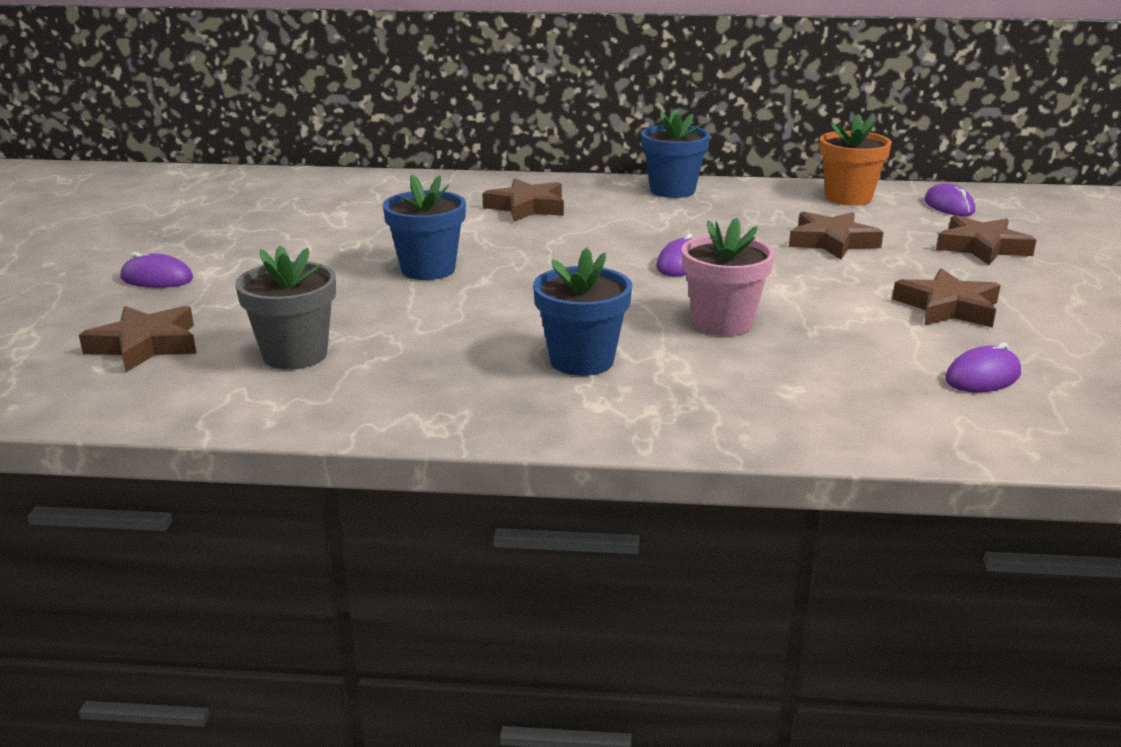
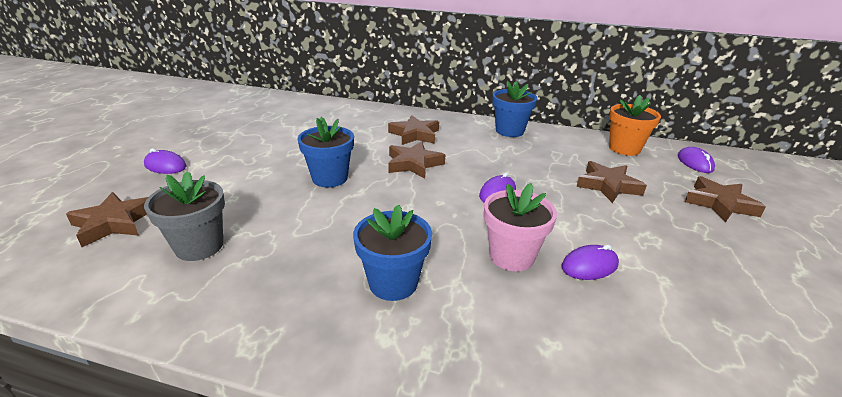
camera: 10 degrees right, 5 degrees up
brown star [892,268,1001,328] -> brown star moved to [388,141,445,179]
purple mouse [945,342,1021,392] -> purple mouse moved to [561,245,619,280]

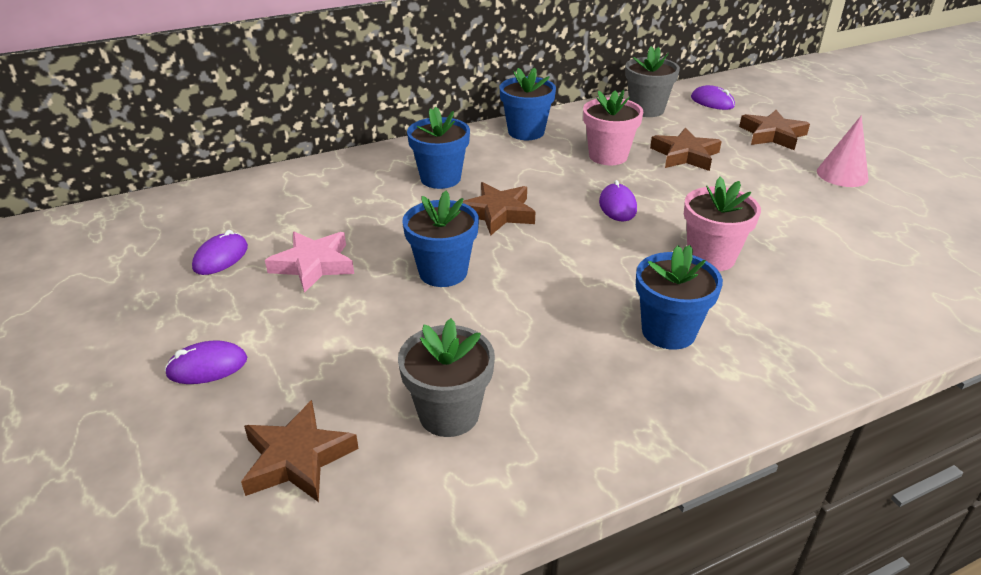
camera: 40 degrees left, 5 degrees up
brown star [388,115,439,145] -> blue flower pot [407,107,470,189]
purple mouse [561,245,619,280] -> purple mouse moved to [192,230,248,275]
orange flower pot [609,95,661,156] -> grey flower pot [625,46,680,117]
none -> pink star [265,232,354,293]
none -> pink flower pot [583,90,643,165]
none -> pink cone [817,115,869,187]

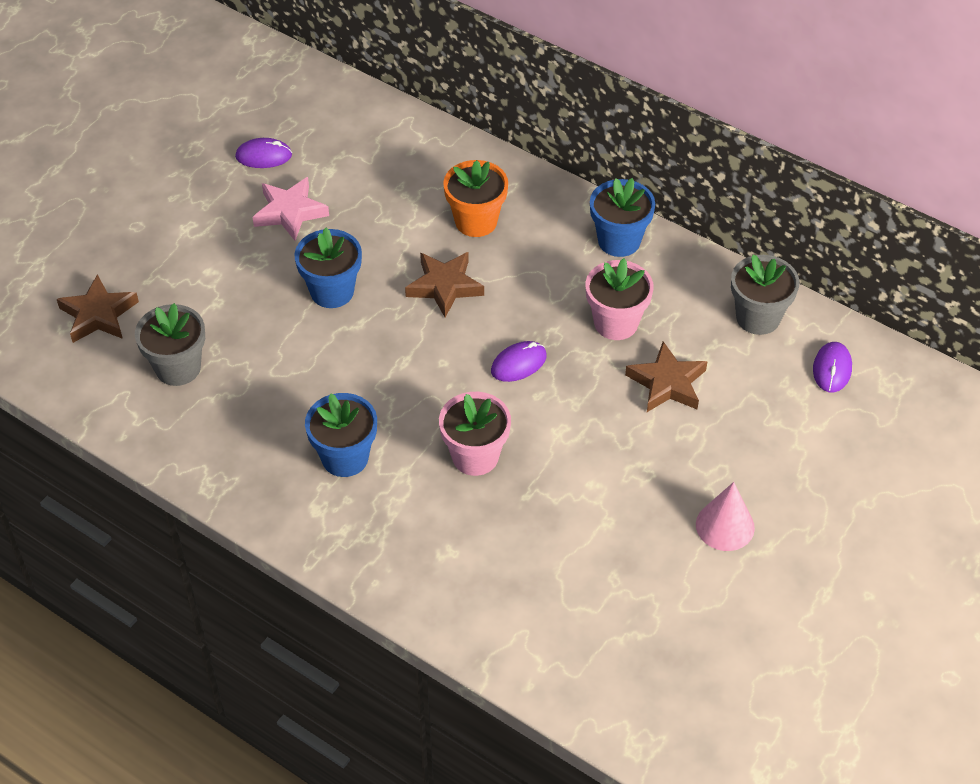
camera: 60 degrees right, 15 degrees up
purple mouse [165,340,247,384] -> none
blue flower pot [407,107,470,189] -> orange flower pot [443,160,508,237]
brown star [739,110,810,150] -> none

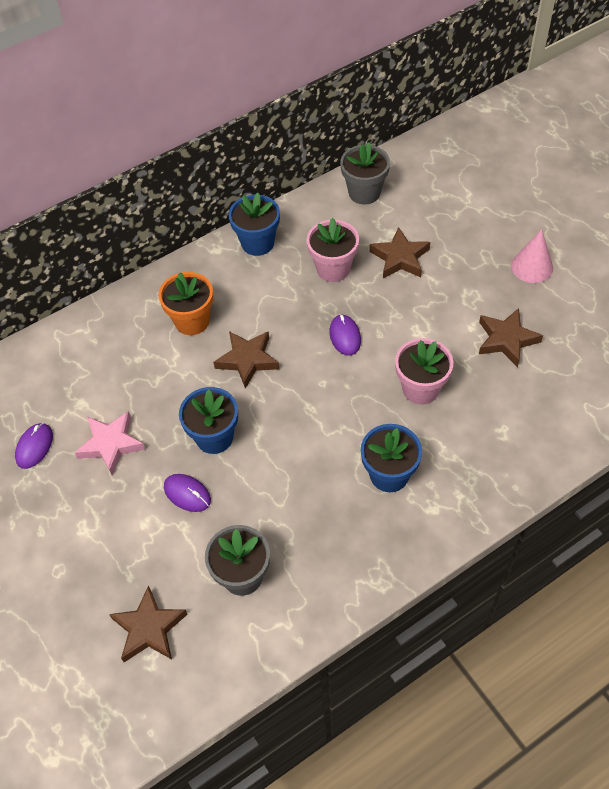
camera: 65 degrees left, 5 degrees up
purple mouse [813,342,852,392] -> purple mouse moved to [164,474,211,512]
none -> brown star [479,308,543,367]

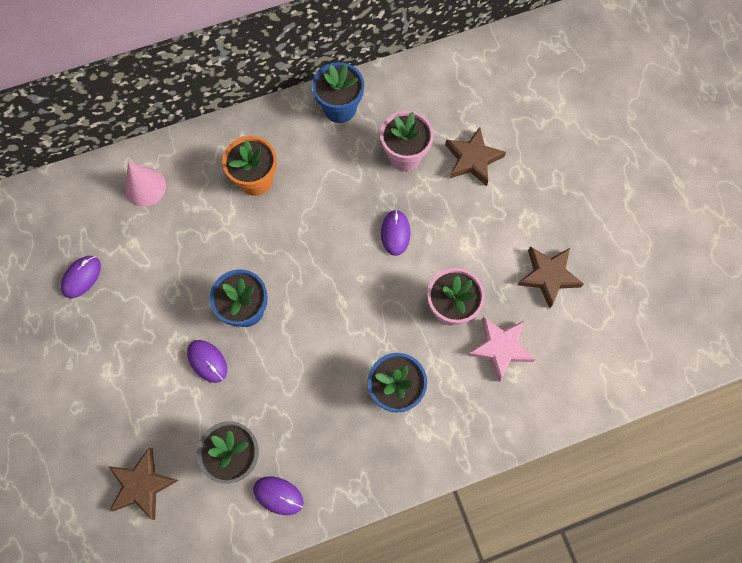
camera: 10 degrees right, 15 degrees up
pink star [75,411,145,475] -> pink star moved to [467,316,536,382]
brown star [213,331,279,389] -> none
grey flower pot [340,142,390,204] -> none
pink cone [511,229,553,283] -> pink cone moved to [125,162,166,206]
none -> purple mouse [253,477,304,515]

